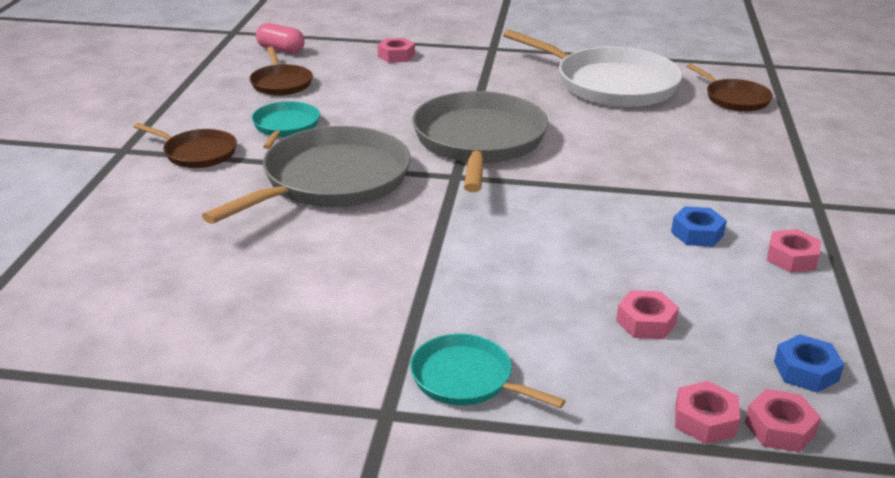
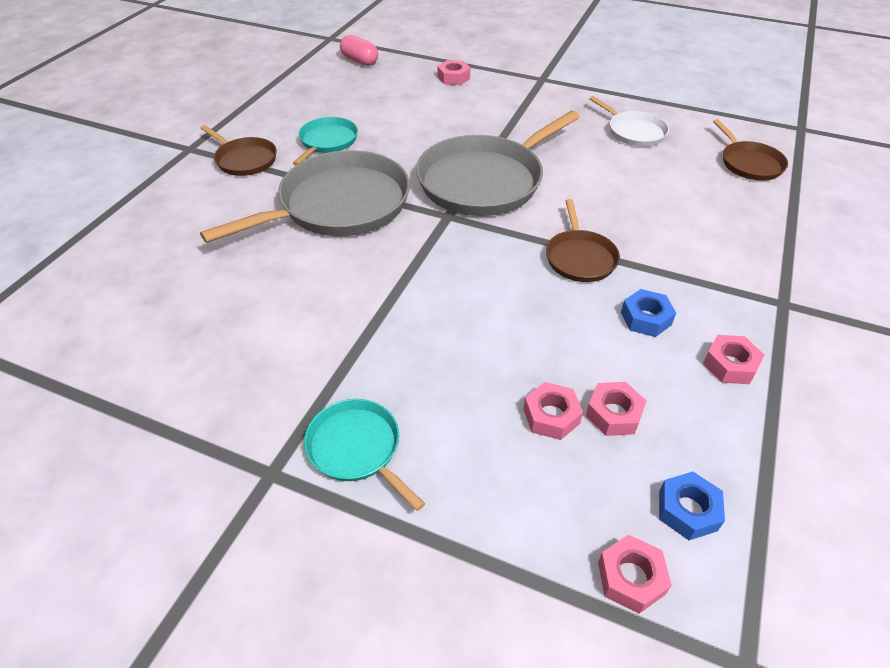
camera: 15 degrees right, 15 degrees up
brown pan [250,47,313,96] -> brown pan moved to [546,199,620,282]
grey pan [412,91,548,192] -> grey pan turned 150 degrees counterclockwise [416,111,580,216]
white pan [503,29,682,107] -> white pan [589,96,669,146], size x0.51
pink nut [675,381,740,444] -> pink nut moved to [586,382,647,436]

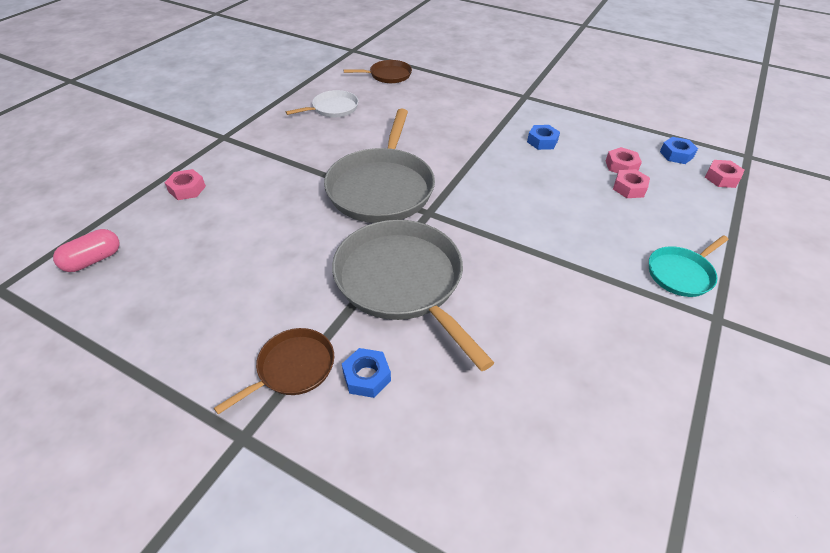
camera: 85 degrees left, 0 degrees up
turquoise pan [292,117,358,166] -> none
grey pan [416,111,580,216] -> grey pan turned 45 degrees clockwise [324,109,435,223]
brown pan [546,199,620,282] -> none
pink nut [703,335,764,384] -> none
none -> blue nut [342,348,391,398]

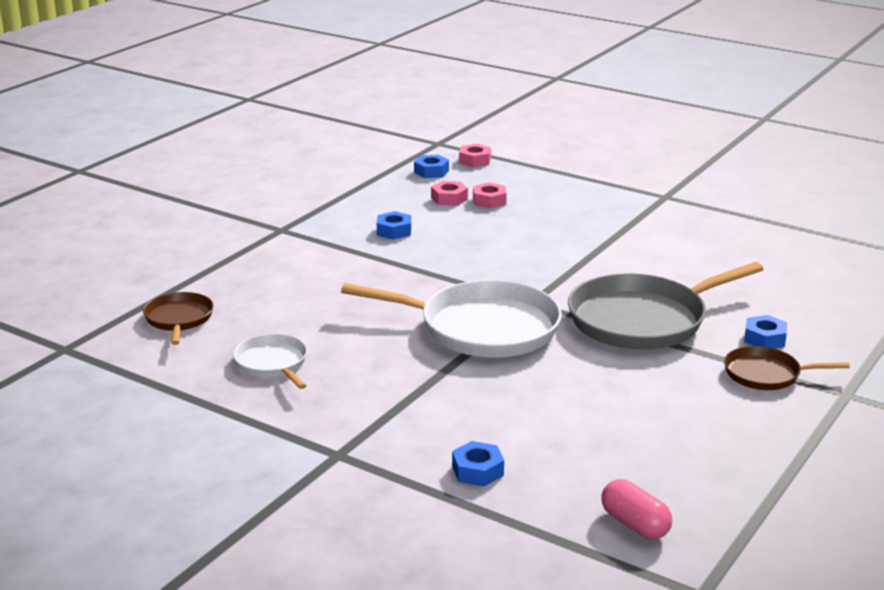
camera: 85 degrees left, 20 degrees down
pink nut [164,169,206,200] -> blue nut [452,441,504,487]
brown pan [214,328,334,414] -> brown pan turned 45 degrees counterclockwise [724,346,850,390]
grey pan [324,109,435,223] -> white pan [341,280,562,357]
turquoise pan [649,235,729,297] -> none

